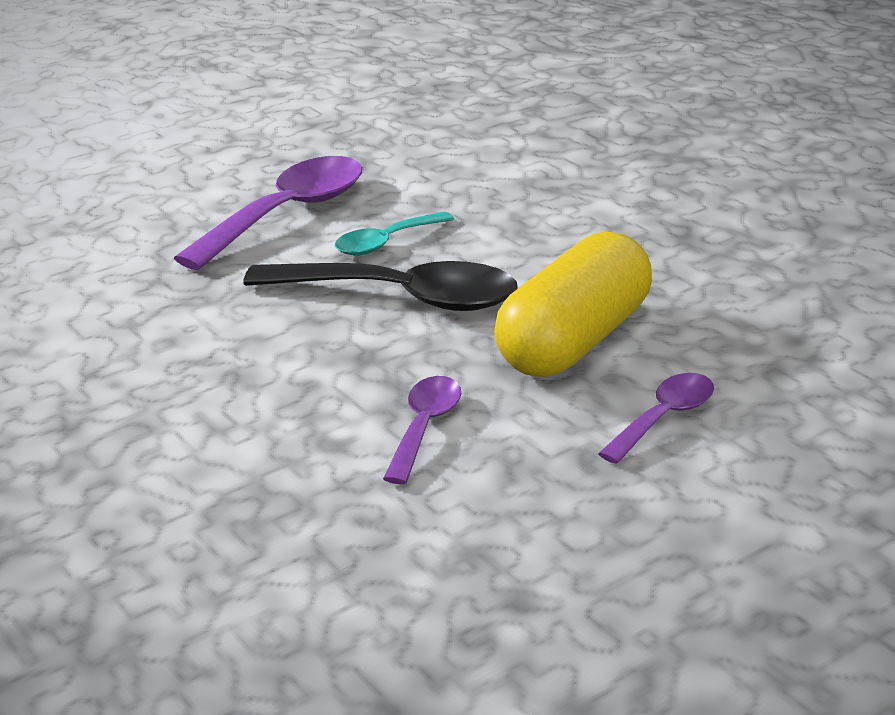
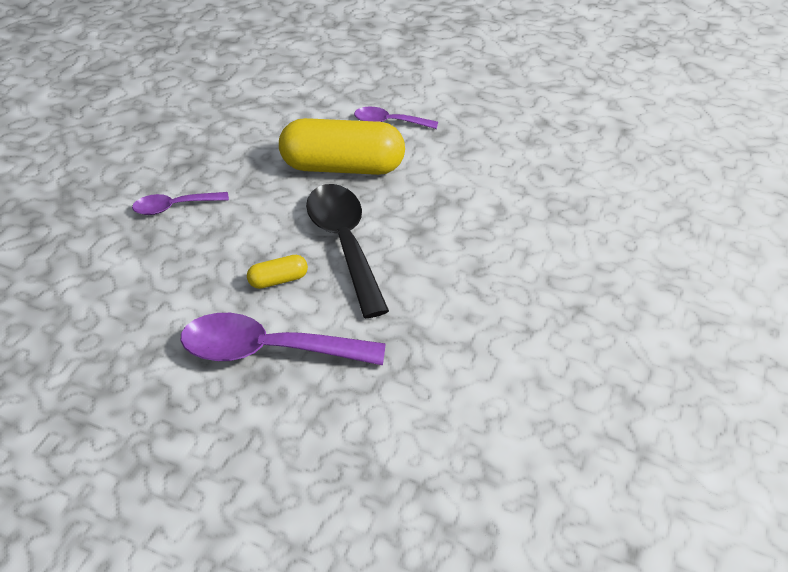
camera: 120 degrees left, 15 degrees up
turquoise spoon [335,212,454,256] -> yellow capsule [247,255,308,289]
purple spoon [383,376,461,484] -> purple spoon moved to [132,192,229,215]

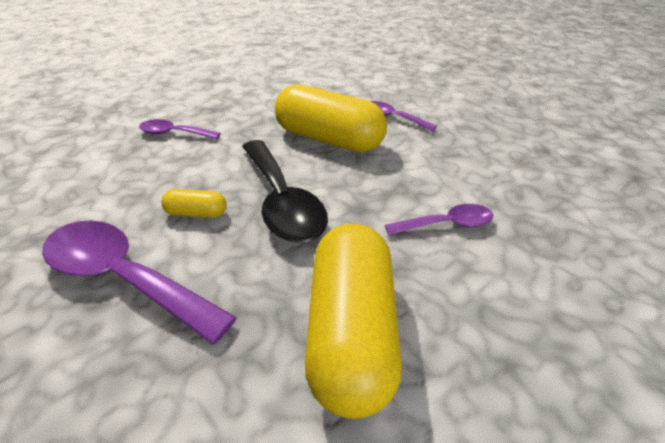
camera: 25 degrees right, 5 degrees down
black spoon [306,184,389,318] -> black spoon turned 150 degrees clockwise [242,140,328,243]
none -> yellow capsule [305,224,402,419]
none -> purple spoon [385,204,494,235]

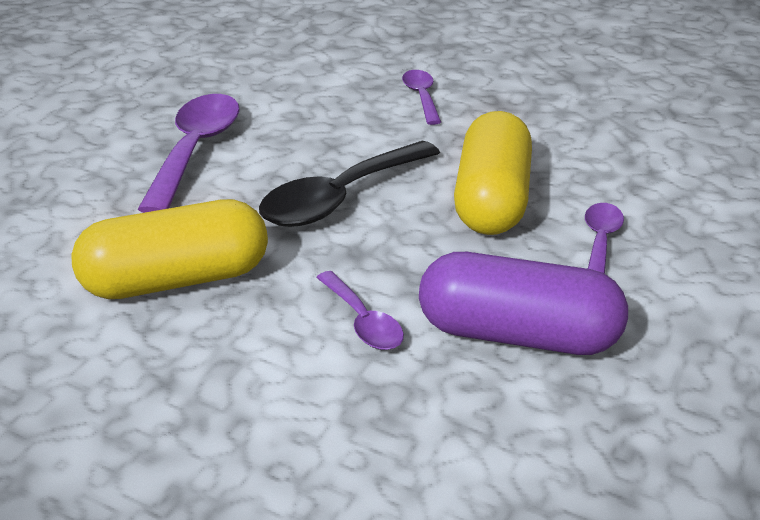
camera: 70 degrees right, 5 degrees down
yellow capsule [161,189,227,218] -> none
none -> purple capsule [419,252,628,355]

